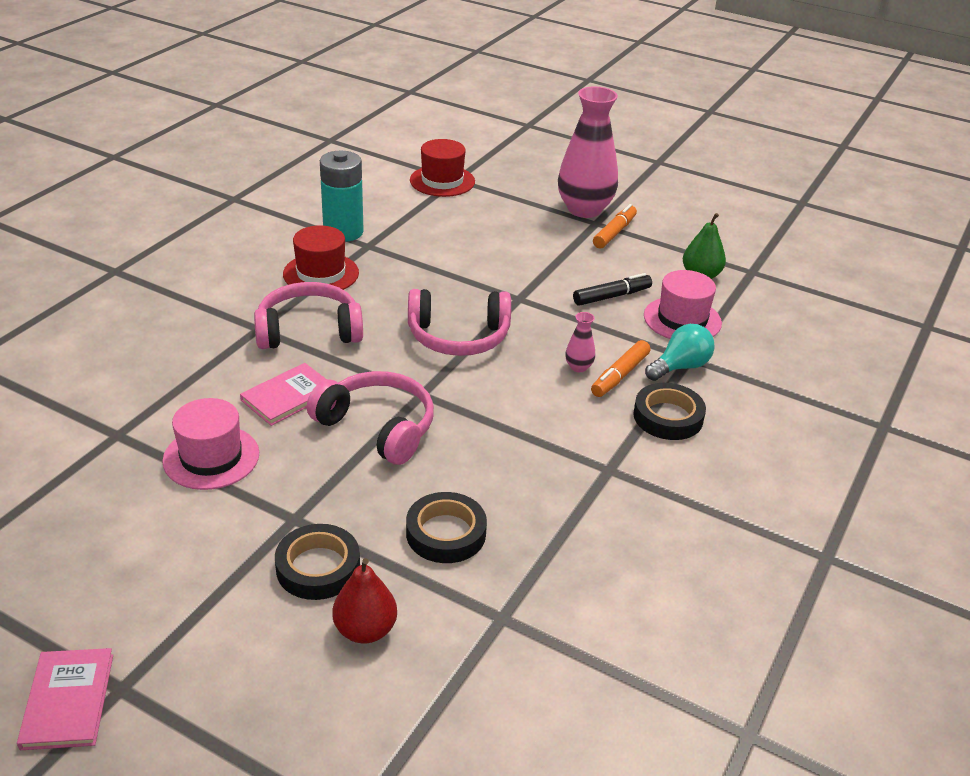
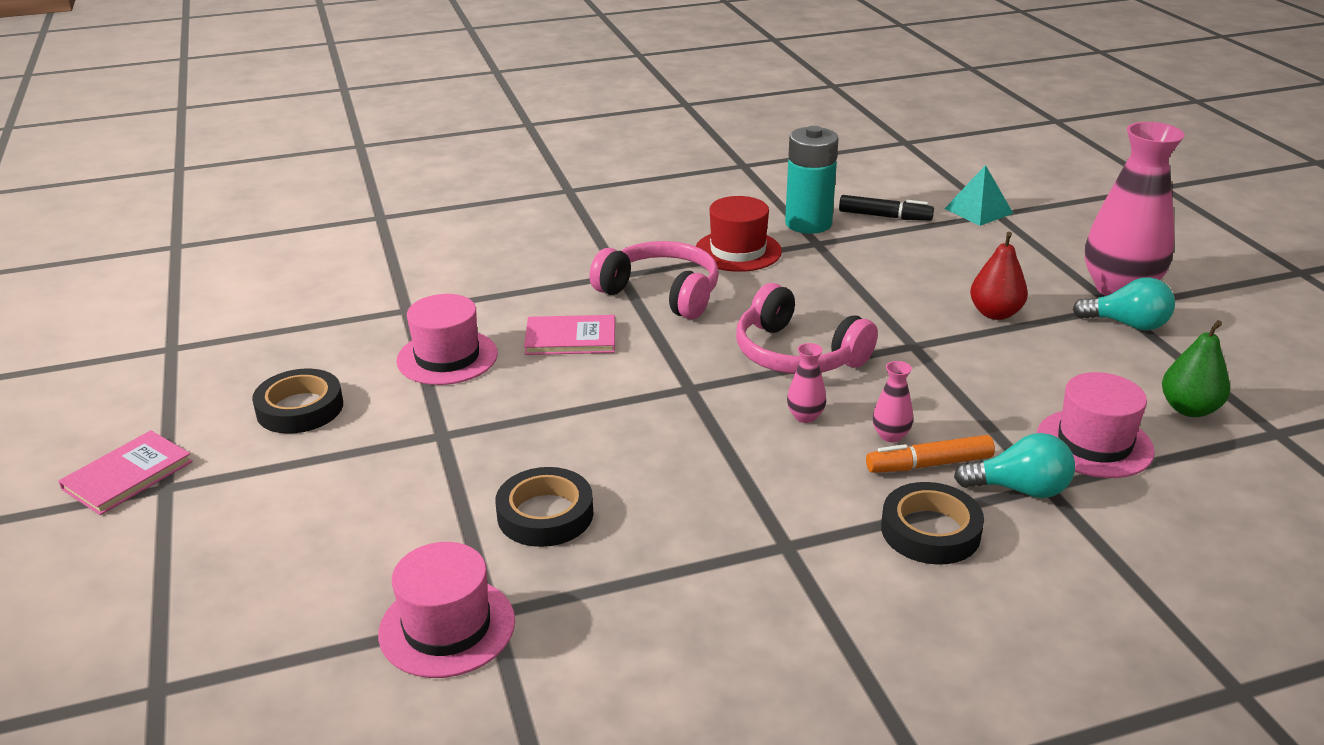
camera: 45 degrees right, 5 degrees down
black tape [275,524,360,600] -> black tape moved to [252,368,343,434]
pink headphones [307,371,434,465] -> none
red pear [332,558,397,643] -> red pear moved to [970,232,1028,320]
red hat [410,139,475,197] -> turquoise pyramid [944,165,1013,226]
black marker [573,273,652,306] -> black marker moved to [839,195,934,221]
orange marker [593,204,637,249] -> turquoise light bulb [1073,277,1175,331]
none -> pink hat [378,542,515,678]
none -> pink vase [787,343,826,423]

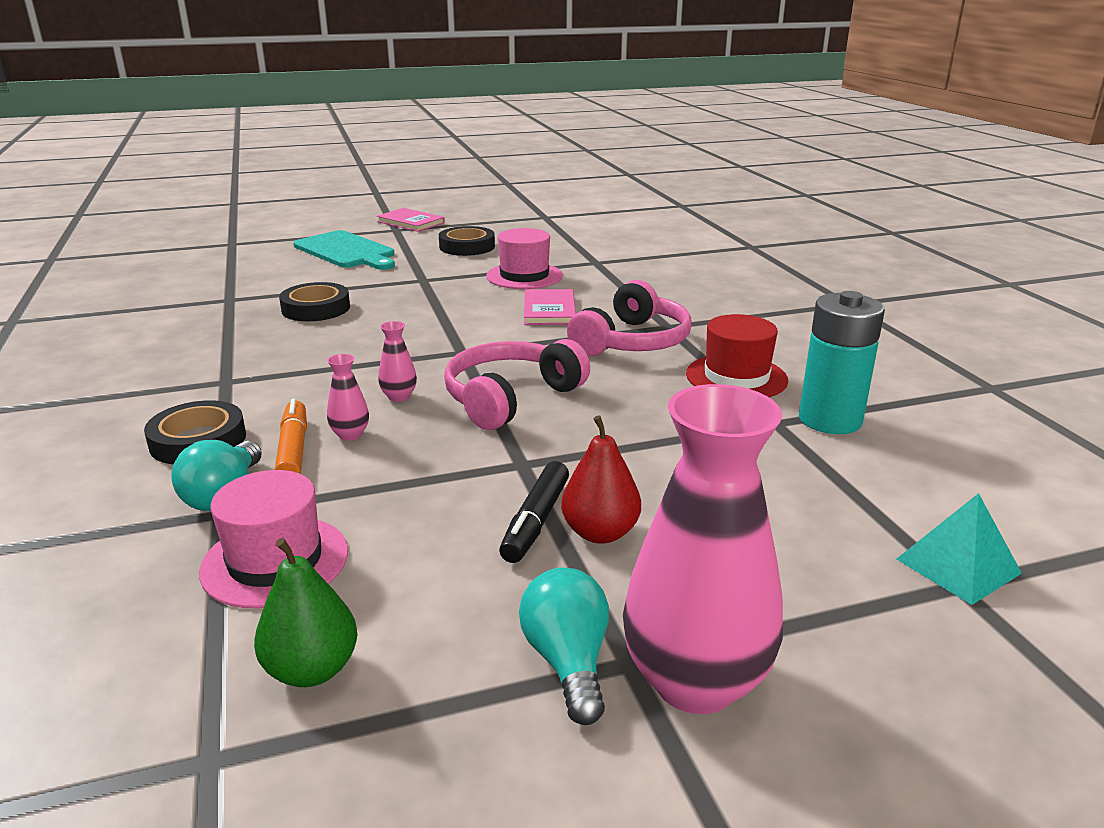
camera: 90 degrees right, 5 degrees down
pink hat [378,542,515,678] -> none
black marker [839,195,934,221] -> black marker moved to [499,461,569,563]
turquoise light bulb [1073,277,1175,331] -> turquoise light bulb turned 150 degrees clockwise [519,568,609,725]
none -> turquoise cutting board [293,230,395,270]

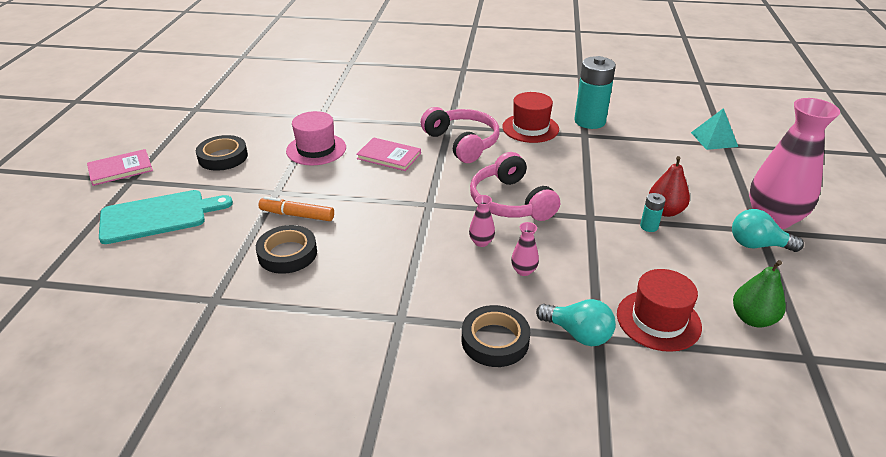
camera: 65 degrees left, 10 degrees up
pink hat [199,470,348,608] -> red hat [617,269,702,352]
orange marker [275,399,307,474] -> orange marker moved to [259,197,334,221]
black marker [499,461,569,563] -> turquoise battery [640,193,666,232]

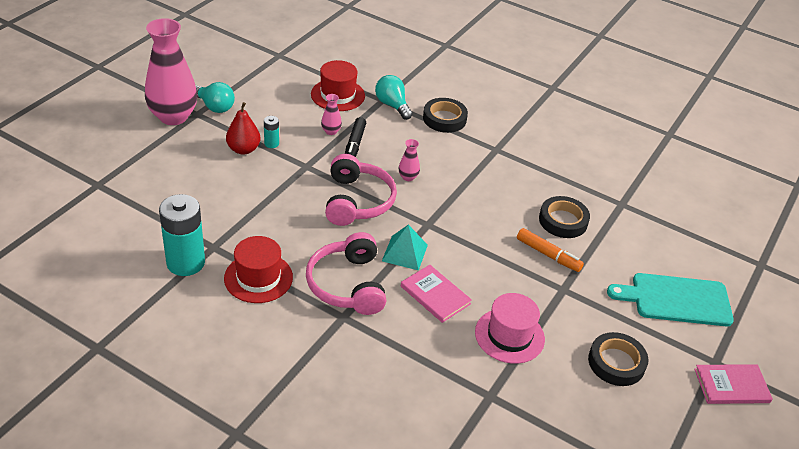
camera: 160 degrees left, 5 degrees up
pink vase [511,222,539,276] -> pink vase moved to [321,94,342,135]
turquoise pyramid [691,108,738,150] -> turquoise pyramid moved to [382,225,428,271]
green pear [733,260,786,327] -> none
none -> black marker [345,117,366,157]

